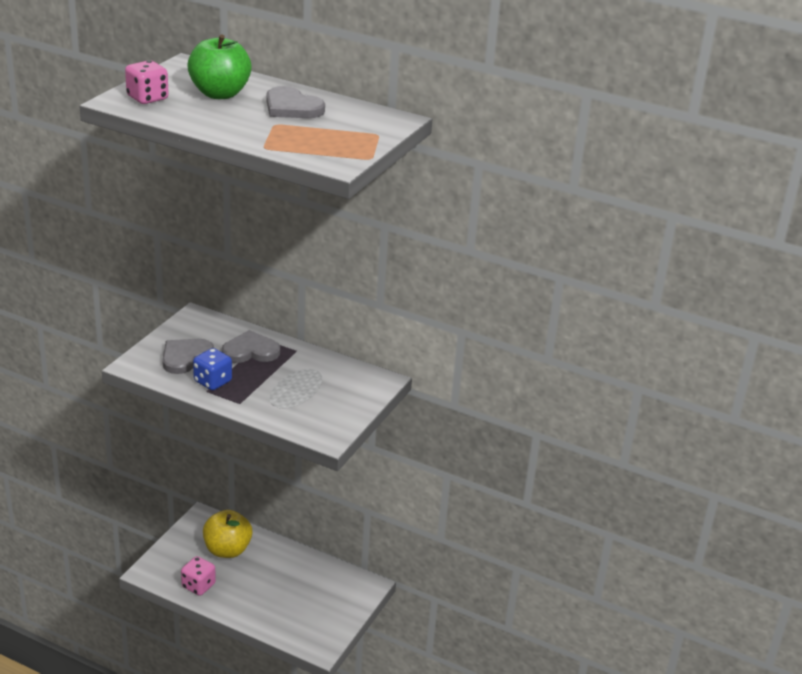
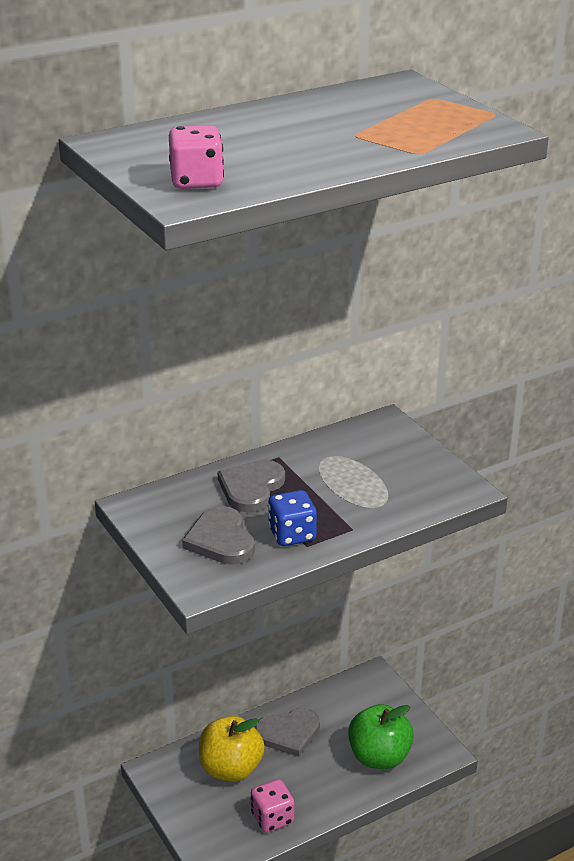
camera: 55 degrees left, 0 degrees up
green apple [187,34,252,99] -> green apple moved to [348,704,414,769]
grey heart [267,86,325,118] -> grey heart moved to [254,708,320,757]

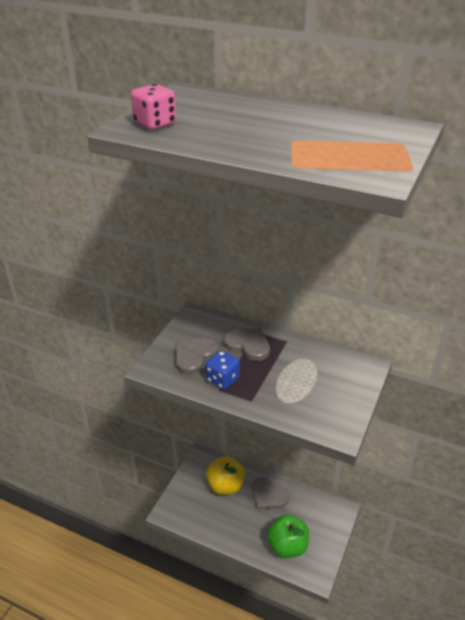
camera: 55 degrees right, 5 degrees up
grey heart [218,460,285,513] -> grey heart turned 45 degrees clockwise [224,328,270,361]
pink dice [251,779,294,833] -> none

